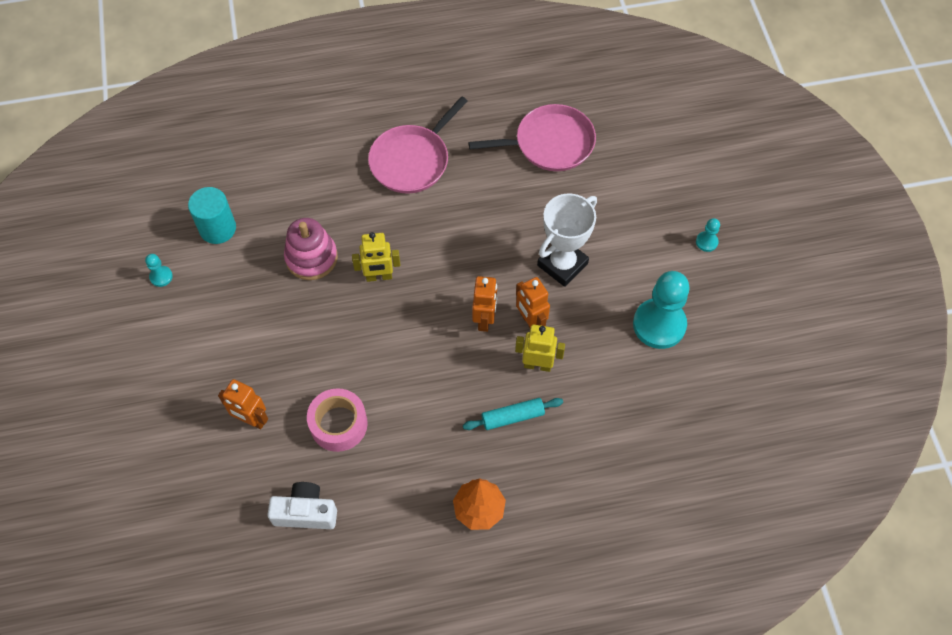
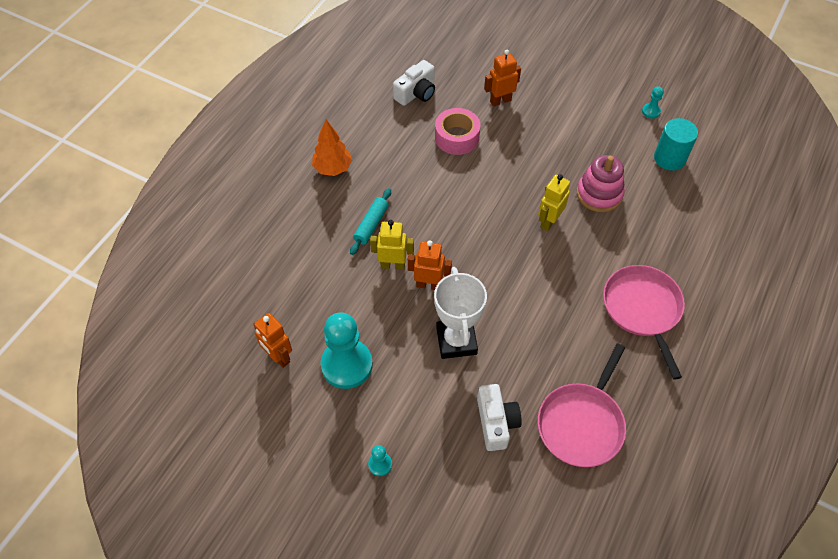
camera: 130 degrees right, 5 degrees down
orange robot [472,276,497,332] -> orange robot moved to [253,313,292,368]
yellow robot [515,325,565,372] -> yellow robot turned 135 degrees counterclockwise [370,220,414,270]
none -> white camera [477,384,522,451]

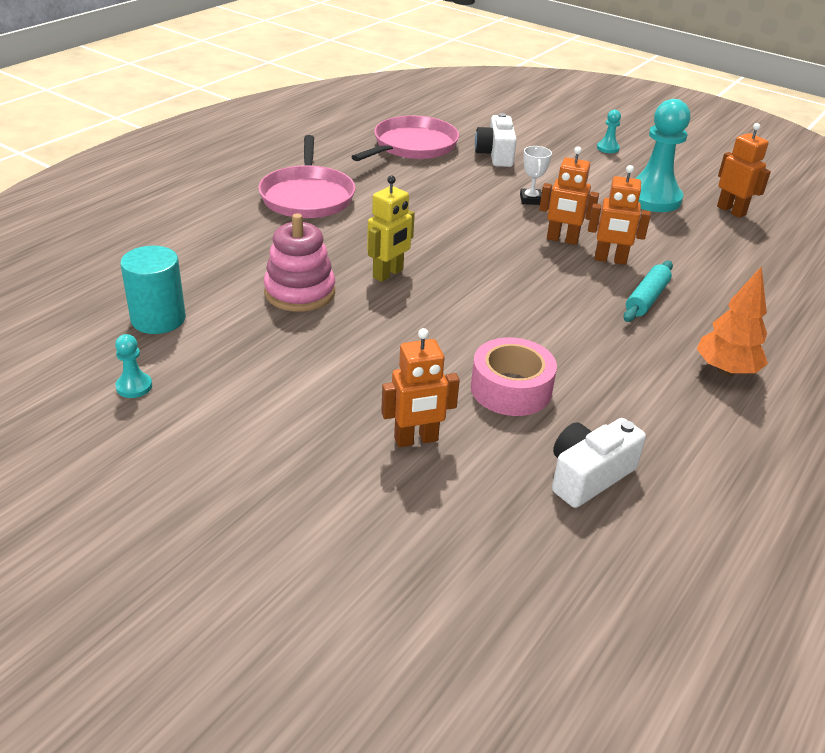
camera: 175 degrees left, 20 degrees down
yellow robot [370,220,414,270] -> orange robot [588,165,651,265]
white trophy [434,267,487,359] -> white trophy [520,146,552,205], size x0.50

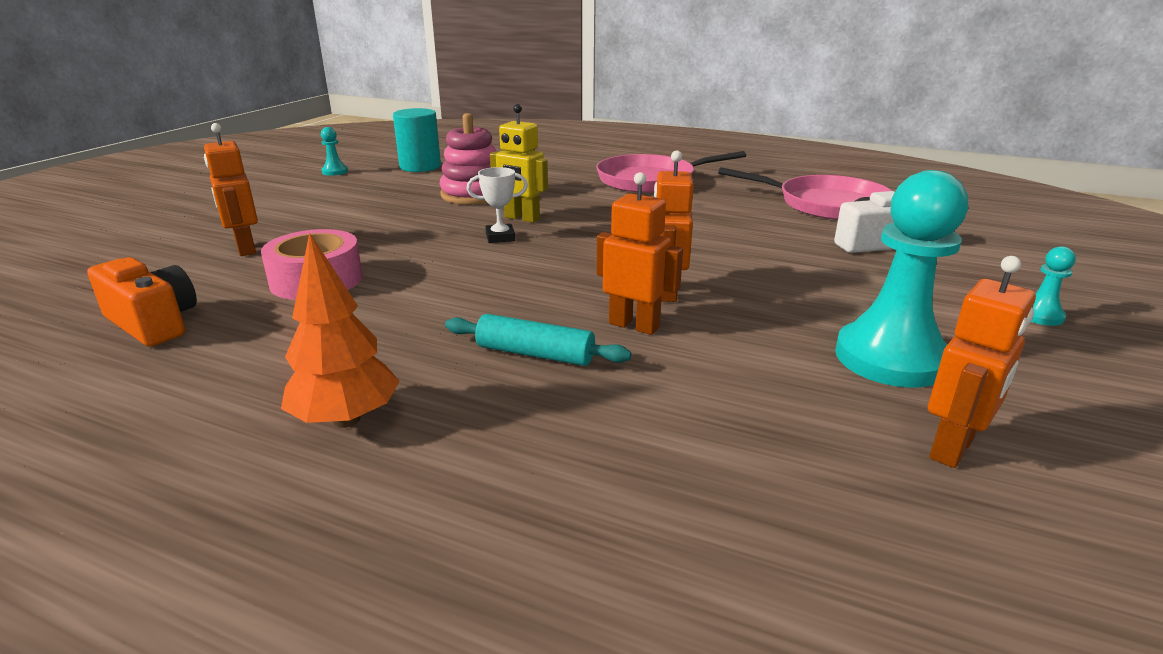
camera: 80 degrees right, 10 degrees down
white trophy [520,146,552,205] -> white trophy moved to [467,167,528,243]
white camera [552,418,646,508] -> orange camera [87,257,197,347]
orange robot [588,165,651,265] -> orange robot turned 120 degrees clockwise [596,172,683,335]

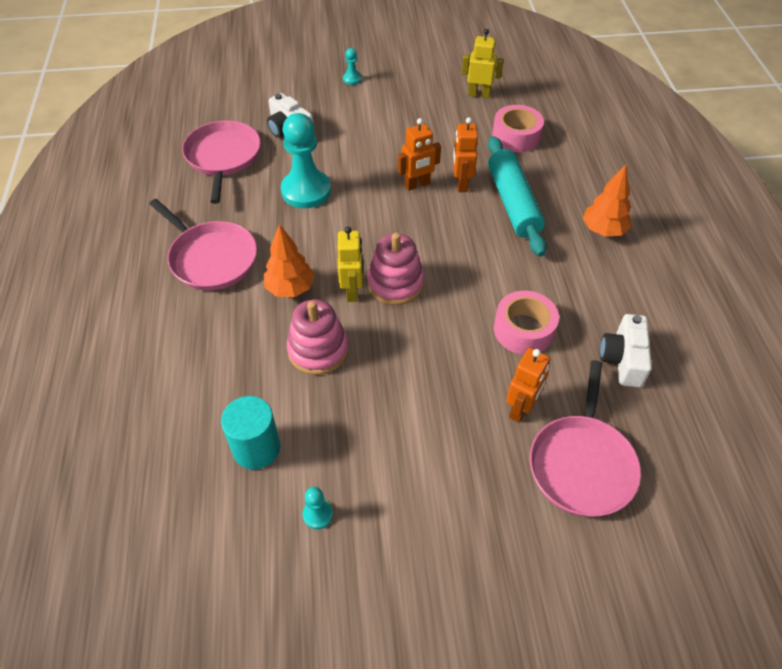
camera: 120 degrees left, 25 degrees up
orange camera [87,257,197,347] -> white camera [600,314,652,387]
turquoise rolling pin [445,314,631,366] -> turquoise rolling pin [488,136,547,256], size x1.78
white trophy [467,167,528,243] -> pink stacking toy [367,233,424,305]
turquoise pawn [835,170,968,388] -> turquoise pawn moved to [281,113,331,208]
orange robot [928,256,1036,468] -> yellow robot [462,29,504,98]
none -> orange tree [264,224,315,297]
none -> pink tape [492,105,544,152]
none -> pink pan [529,360,641,517]

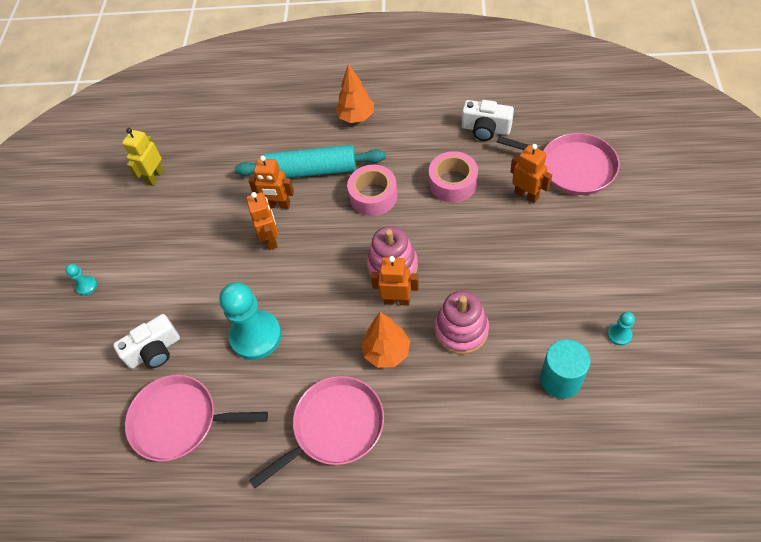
camera: 75 degrees left, 5 degrees up
yellow robot [338,227,363,302] -> orange robot [371,256,419,306]
pink tape [492,105,544,152] -> pink tape moved to [347,165,397,216]

